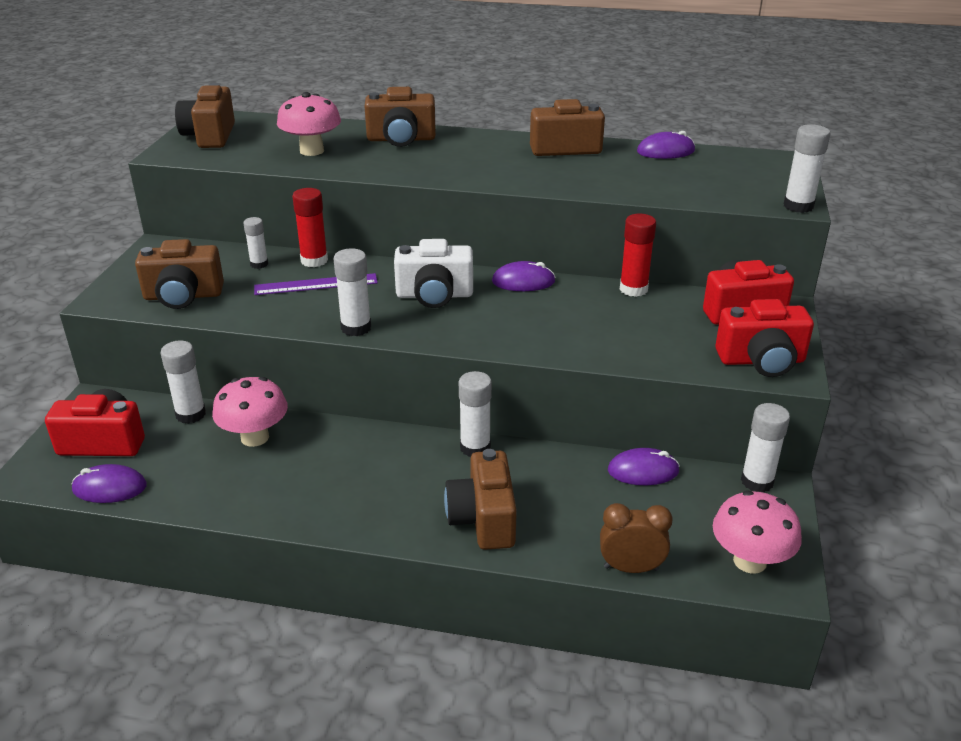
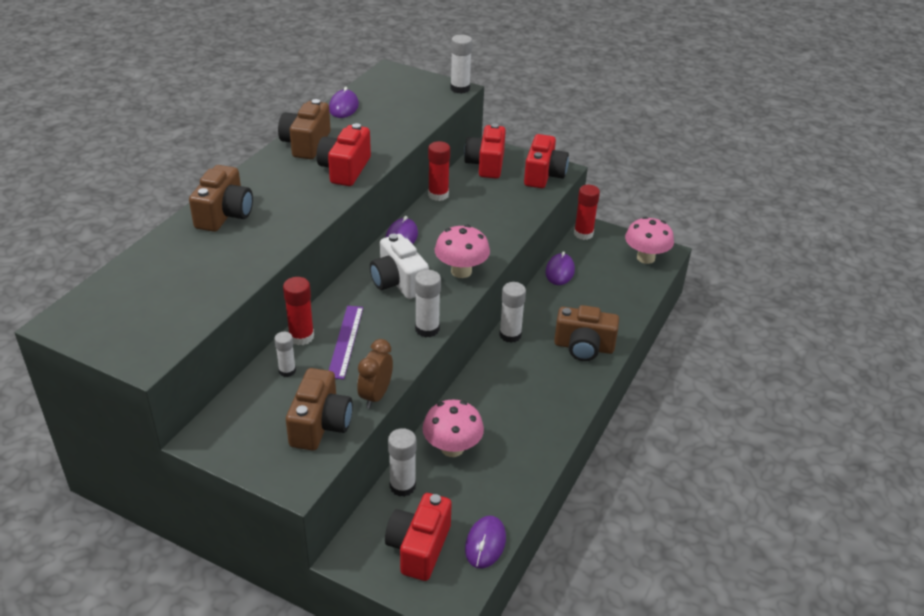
camera: 75 degrees left, 5 degrees up
brown camera [175,83,235,148] -> none
pink mushroom [277,92,341,156] -> pink mushroom moved to [435,225,490,278]
white camera [394,239,473,308] -> white camera turned 135 degrees clockwise [370,234,429,299]
brown clock [600,503,673,573] -> brown clock moved to [357,339,393,408]
white glue stick [741,403,790,492] -> red glue stick [574,185,600,240]
none -> red camera [316,123,371,186]

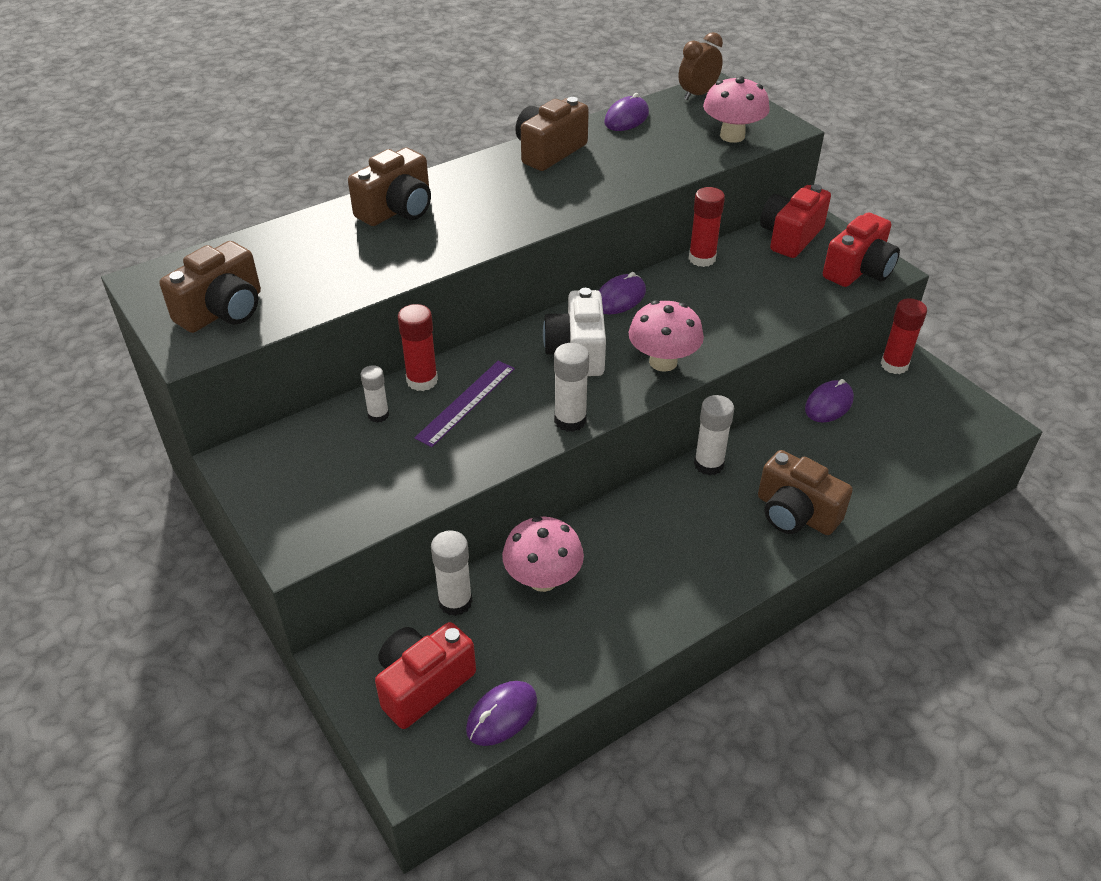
camera: 30 degrees right, 5 degrees up
brown camera [286,368,353,451] -> brown camera moved to [159,241,261,333]
red camera [316,123,371,186] -> none
brown clock [357,339,393,408] -> brown clock moved to [679,32,723,100]
white glue stick [450,35,472,94] -> none
pink mushroom [625,217,674,264] -> pink mushroom moved to [703,76,770,143]

